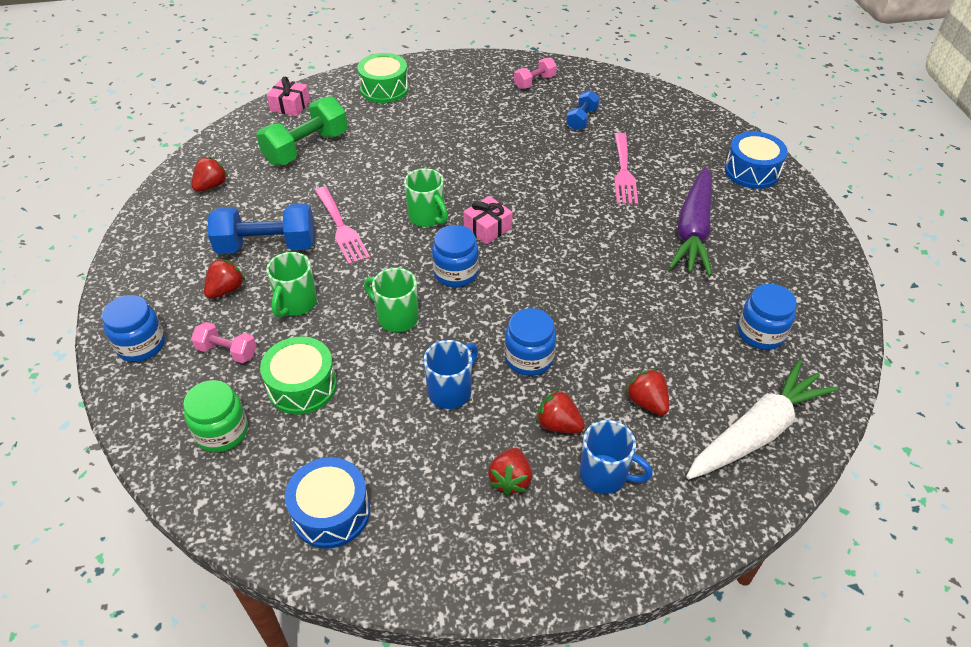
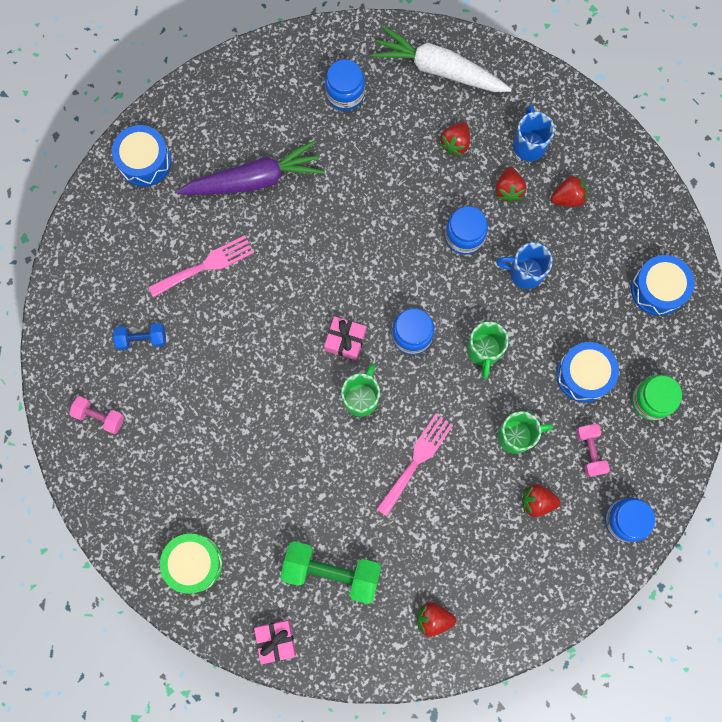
camera: 120 degrees left, 30 degrees up
blue dumbbell [208,203,315,254] -> none
green drum [260,336,337,415] -> blue drum [556,342,619,402]

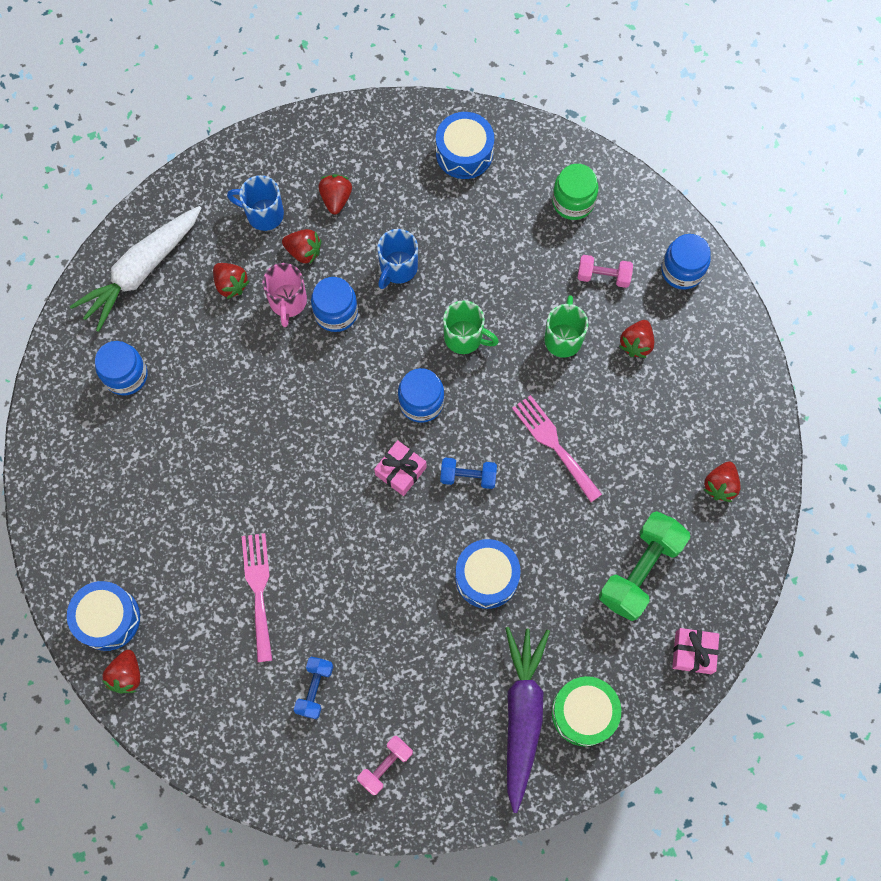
camera: 70 degrees left, 5 degrees down
purple carrot [177,140,325,195] -> purple carrot moved to [505,627,550,813]
green mug [341,364,380,417] -> blue dumbbell [440,458,497,489]
blue drum [556,342,619,402] -> blue drum moved to [455,539,521,609]
none -> red strawberry [102,650,140,693]
none -> pink mug [262,263,307,327]

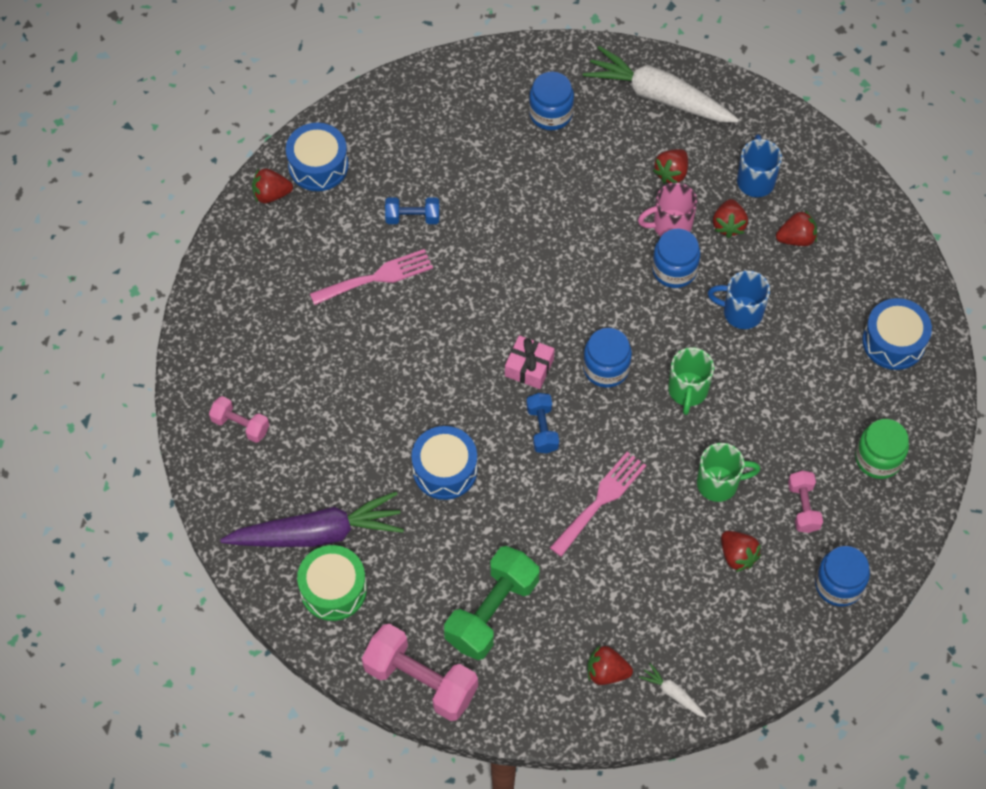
camera: 75 degrees right, 10 degrees down
blue dumbbell [294,657,333,719] -> blue dumbbell moved to [385,197,439,224]
green dumbbell [599,511,690,621] -> green dumbbell turned 75 degrees counterclockwise [444,546,539,660]
red strawberry [619,320,654,358] -> red strawberry turned 135 degrees counterclockwise [721,531,761,572]
pink gift [672,628,719,674] -> pink dumbbell [362,624,478,721]
none -> white carrot [639,663,707,718]

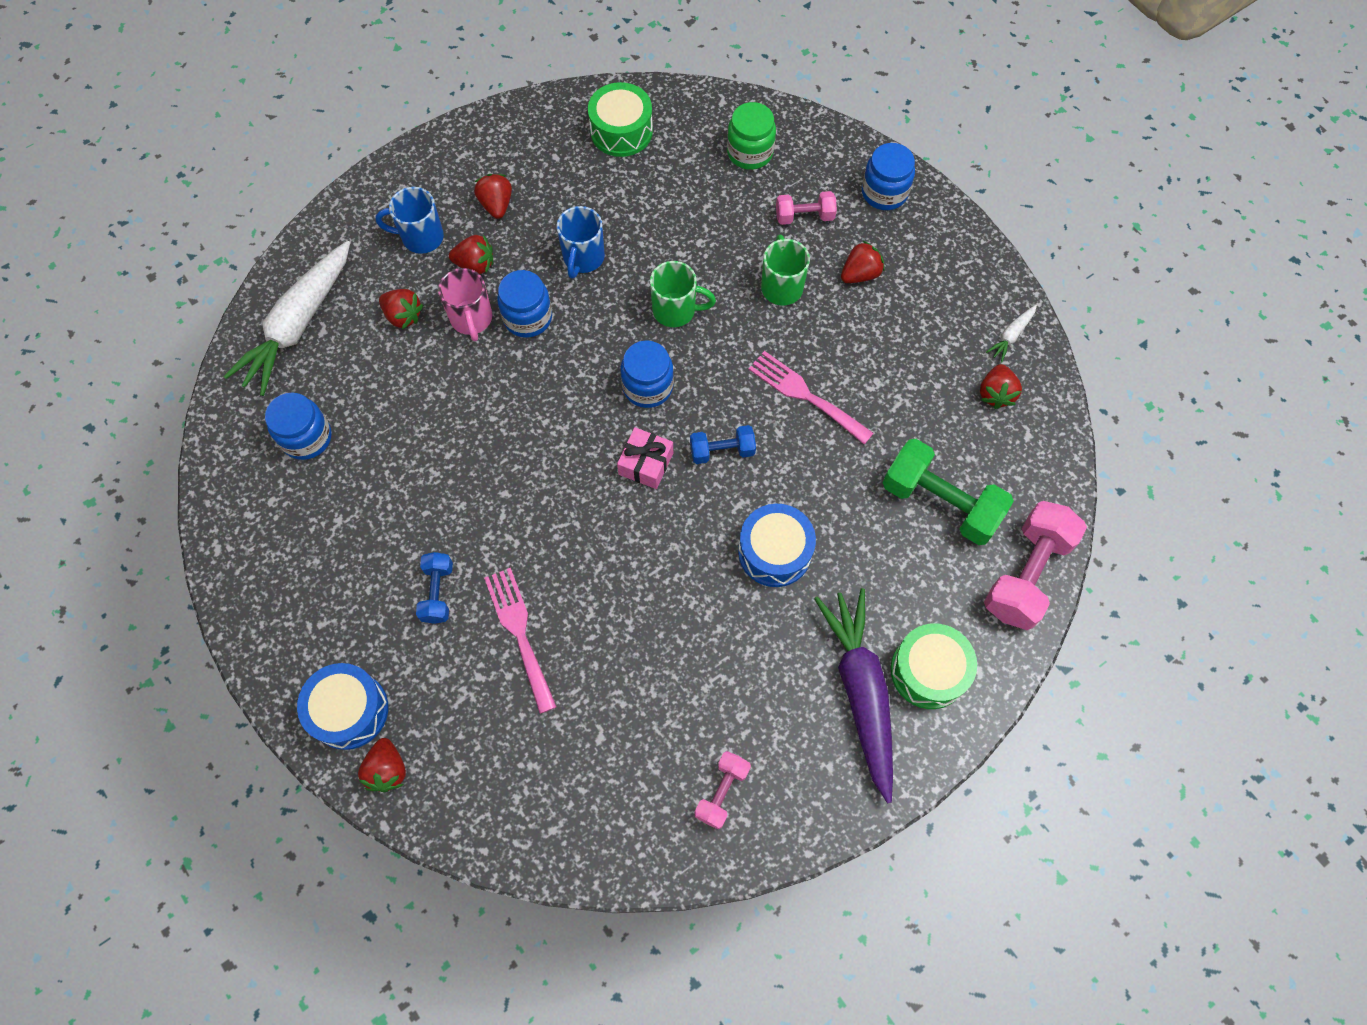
camera: 90 degrees left, 5 degrees up
blue drum [862,298,932,370] -> green drum [588,82,653,157]

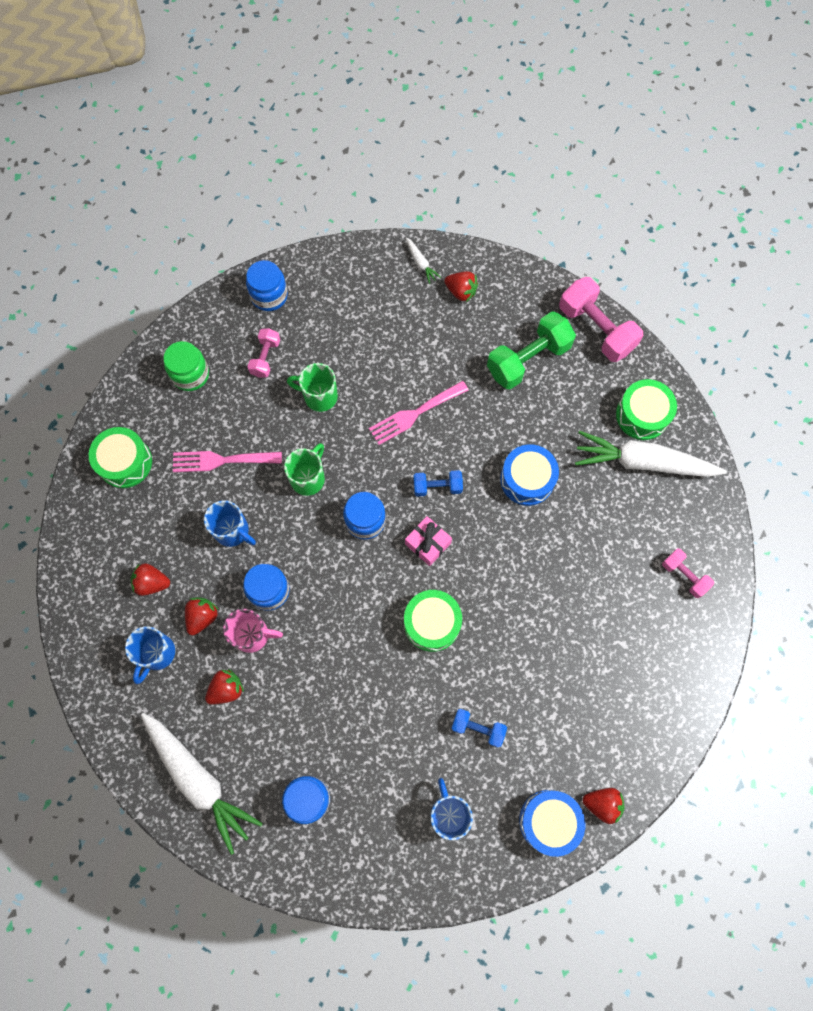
camera: 70 degrees left, 5 degrees up
pink fork [484,568,557,714] -> pink fork moved to [173,451,282,472]
blue dumbbell [690,425,756,464] -> blue dumbbell turned 75 degrees clockwise [413,470,463,497]
purple carrot [814,588,893,803] -> white carrot [575,431,727,477]
red strawberry [841,241,884,283] -> none
none -> green drum [404,590,462,652]
none -> blue mug [431,778,473,840]

